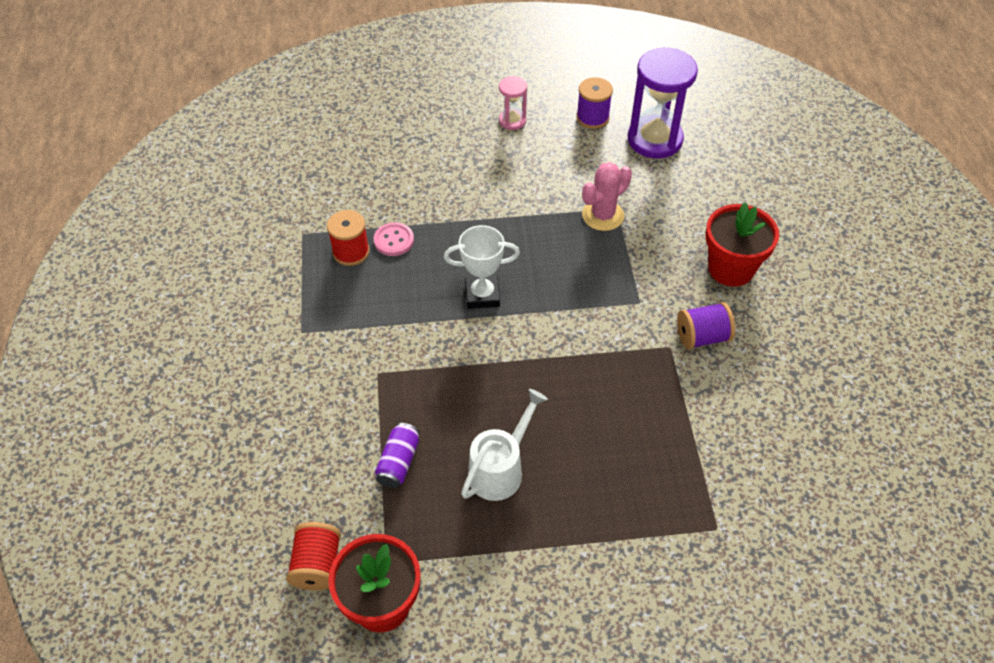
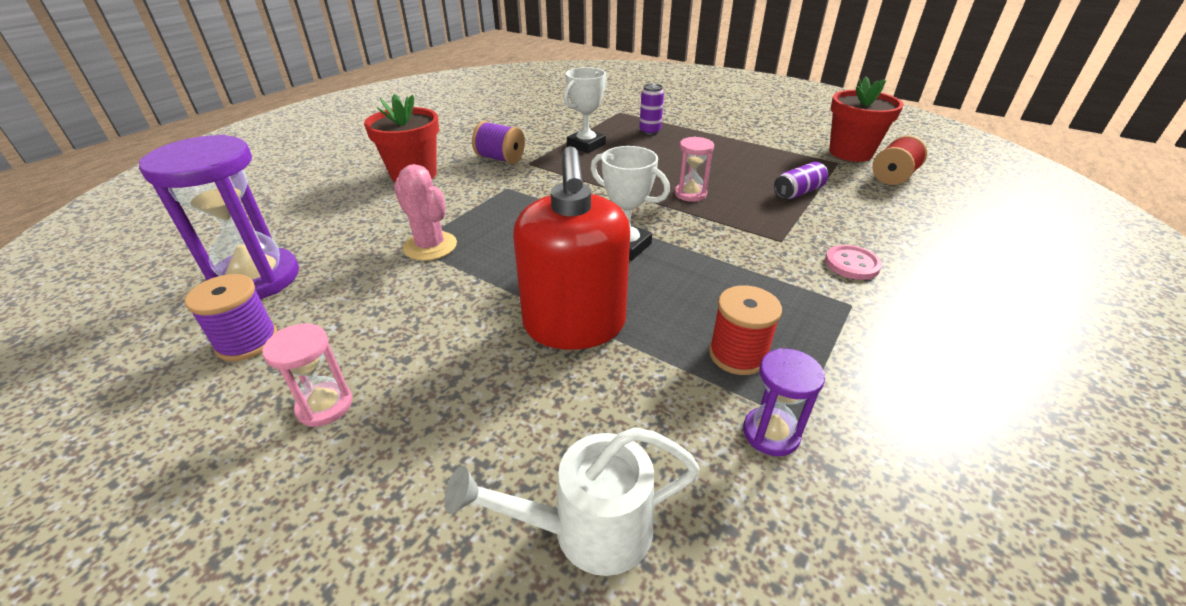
camera: 140 degrees left, 15 degrees down
pink button [374,222,414,256] -> pink button moved to [825,245,882,280]
white watering can [461,389,548,501] -> white watering can moved to [444,427,700,576]
pink cactus [582,162,632,231] -> pink cactus turned 45 degrees clockwise [394,164,457,261]
none -> red soap dispenser [513,146,630,350]
none -> white trophy [564,67,607,153]
none -> purple can [639,84,664,135]
none -> pink hourglass [675,137,714,202]
none -> purple hourglass [743,348,825,456]

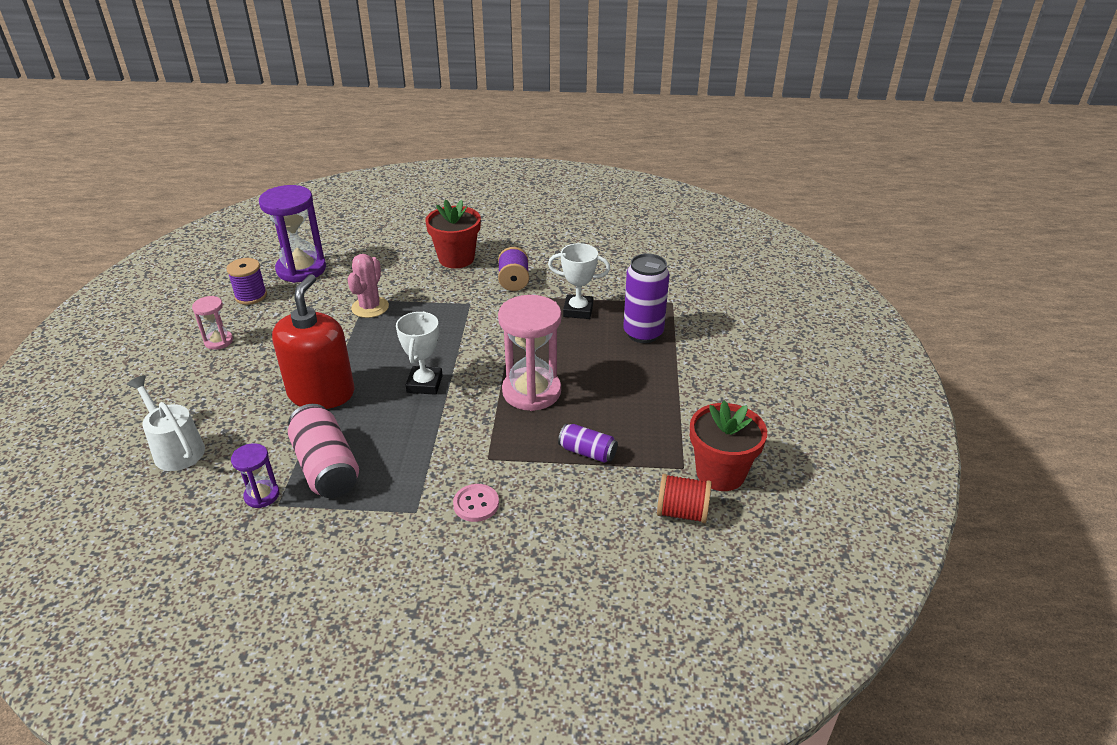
camera: 60 degrees right, 0 degrees up
red soap dispenser [513,146,630,350] -> red soap dispenser turned 135 degrees clockwise [272,274,355,409]
purple can [639,84,664,135] -> purple can [623,254,669,343], size x1.78
pink hourglass [675,137,714,202] -> pink hourglass [498,295,562,411], size x1.98
red spool [709,285,782,375] -> pink can [288,404,359,498]

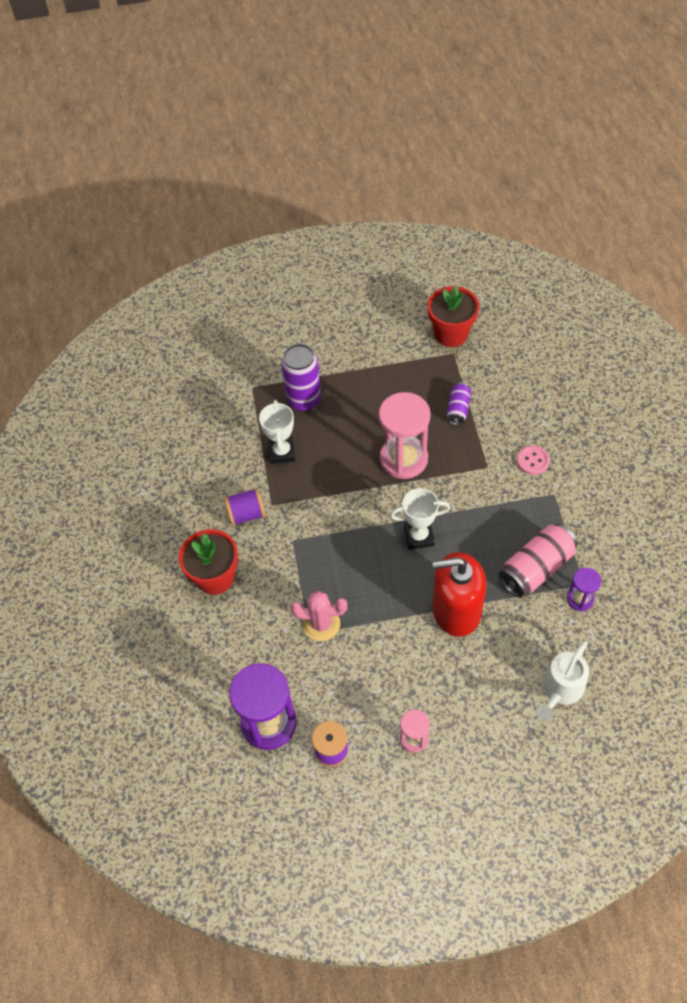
camera: 100 degrees left, 20 degrees up
red spool [657,474,712,523] -> none

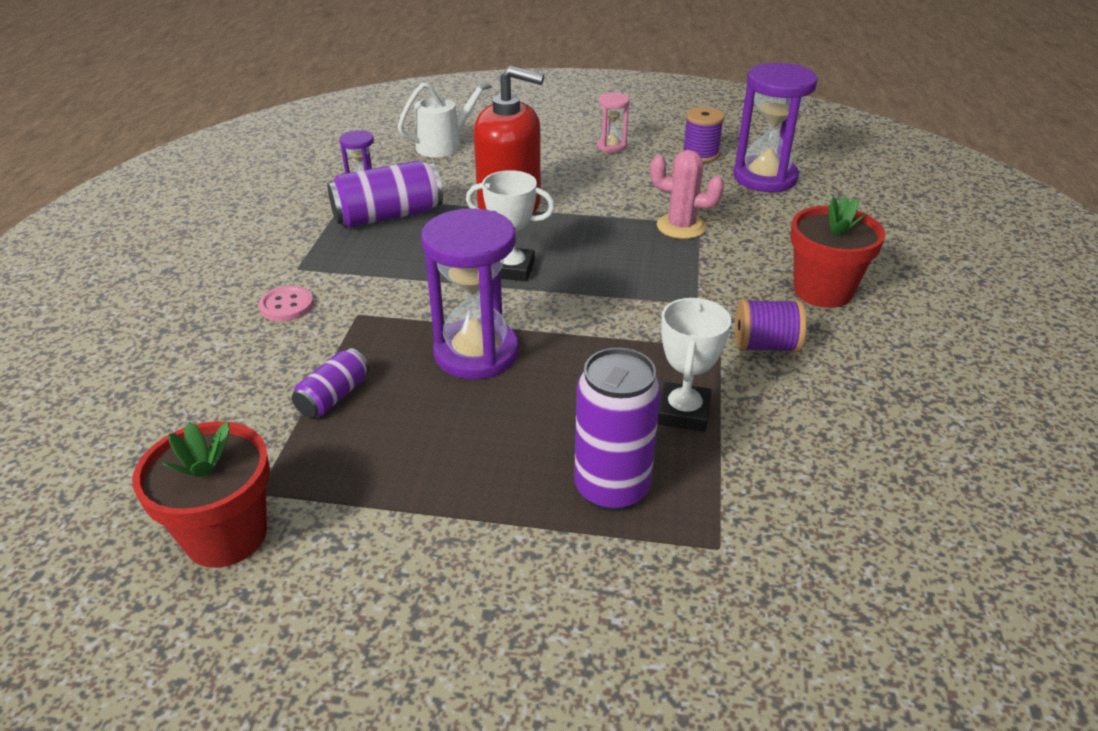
camera: 165 degrees left, 20 degrees down
pink hourglass [379,392,431,479] -> purple hourglass [421,208,519,379]
pink can [499,524,578,598] -> purple can [327,161,443,228]

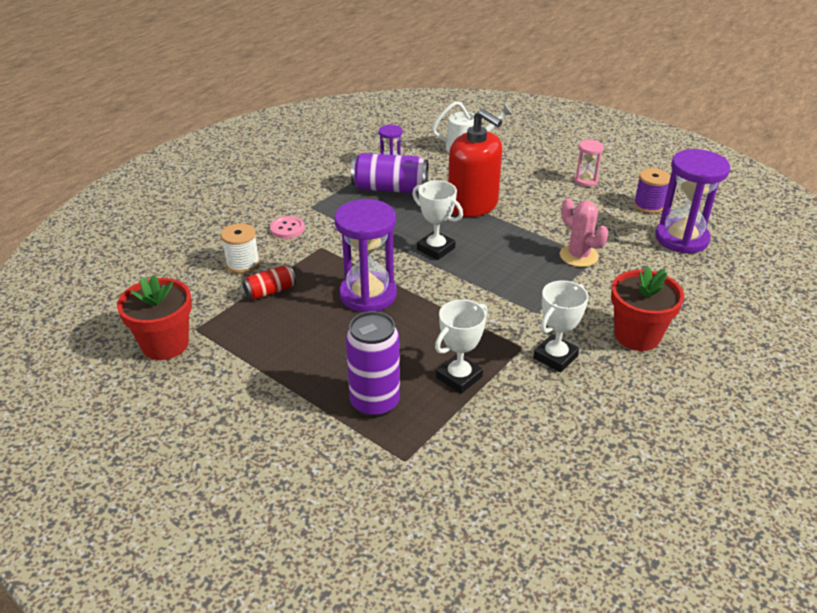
camera: 30 degrees right, 0 degrees up
purple can [292,348,369,418] -> red can [242,266,296,300]
purple spool [735,299,806,352] -> white trophy [533,280,589,372]
none -> white spool [221,223,260,274]

